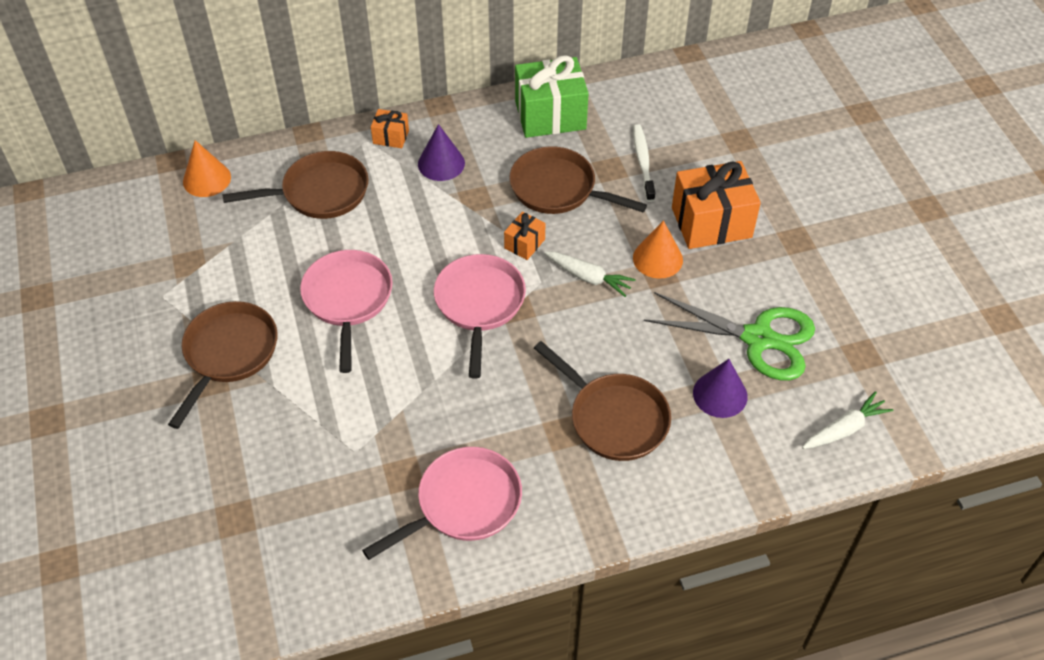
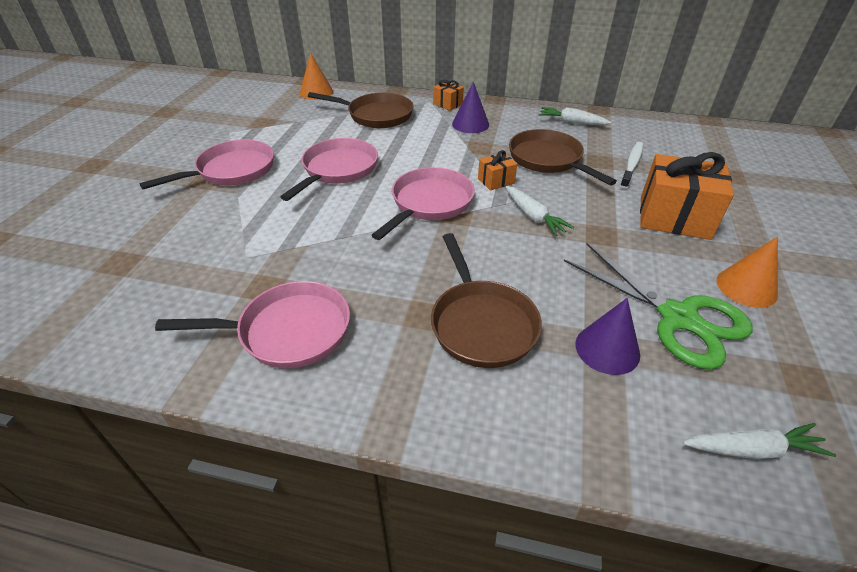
camera: 30 degrees right, 10 degrees down
brown pan [168,301,278,429] -> pink pan [139,139,274,189]
green gift [515,55,589,138] -> white carrot [539,107,612,125]
orange cone [633,220,683,279] -> orange cone moved to [717,237,778,308]

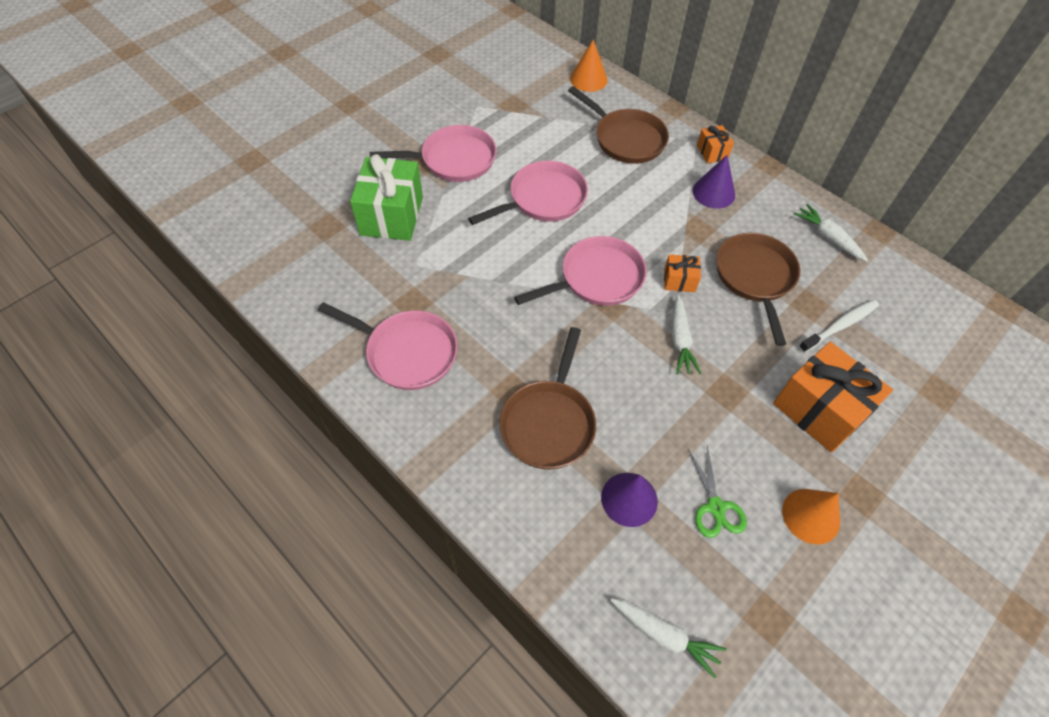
camera: 30 degrees right, 15 degrees up
green scissors [564,243,753,370] -> green scissors [688,446,747,538], size x0.53
none -> green gift [350,154,423,241]

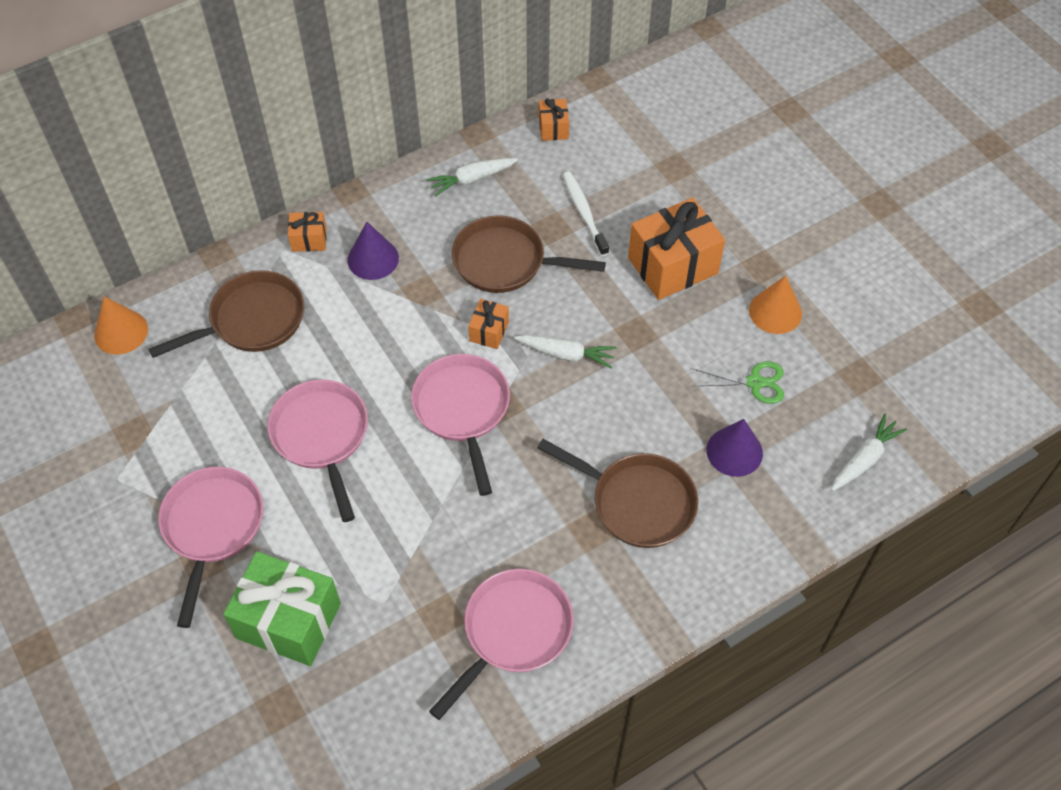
camera: 75 degrees left, 0 degrees up
none -> orange gift [539,99,569,141]

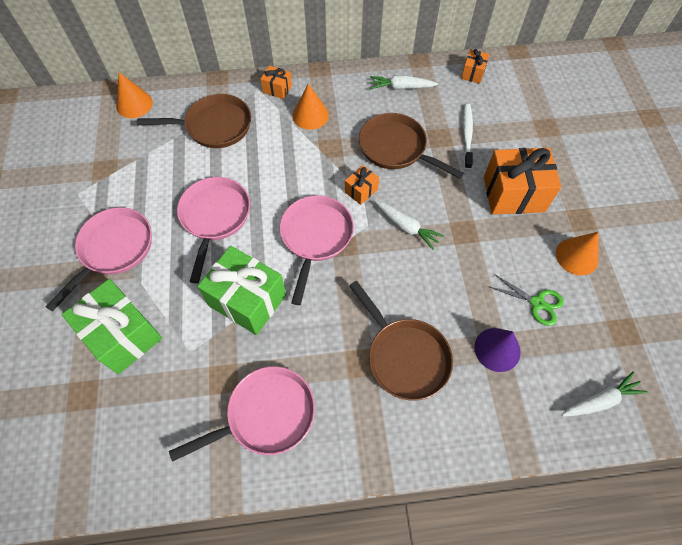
camera: 25 degrees right, 5 degrees up
purple cone [347,222,399,280] -> orange cone [293,83,329,130]
none -> green gift [197,246,286,335]

